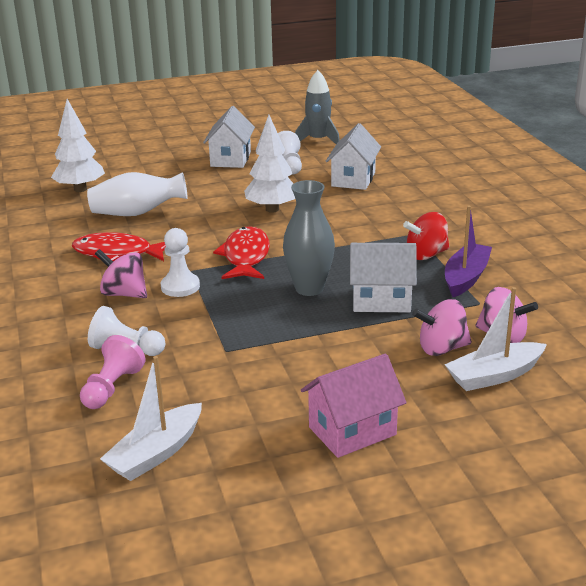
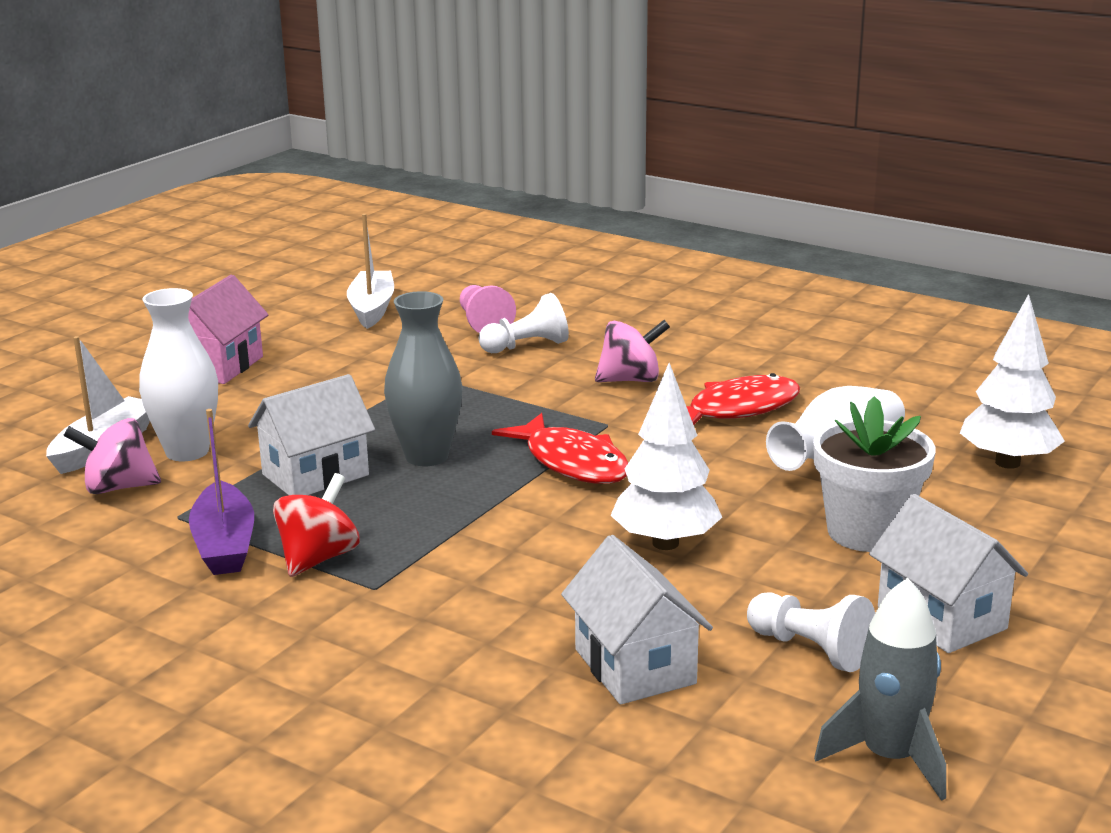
camera: 140 degrees right, 5 degrees down
white pawn [161,228,200,297] -> none
pink spinning top [412,299,472,356] -> white vase [139,288,218,461]
none -> white flower pot [813,396,936,552]

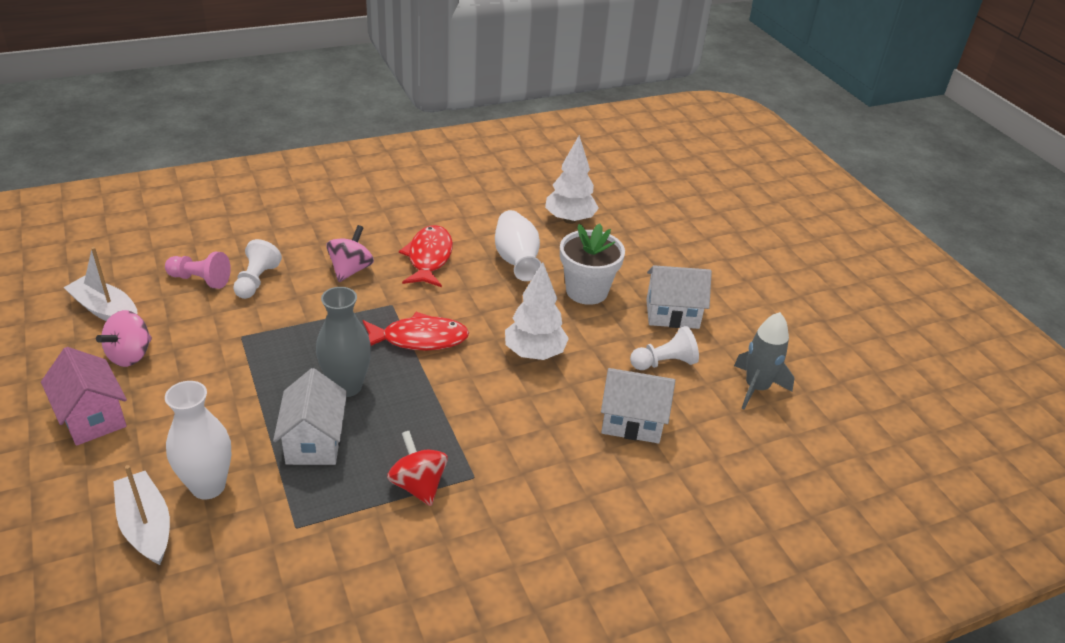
camera: 60 degrees left, 15 degrees up
pink spinning top [63,418,161,494] -> pink spinning top moved to [96,310,152,367]
purple boat [189,409,254,575] -> none

